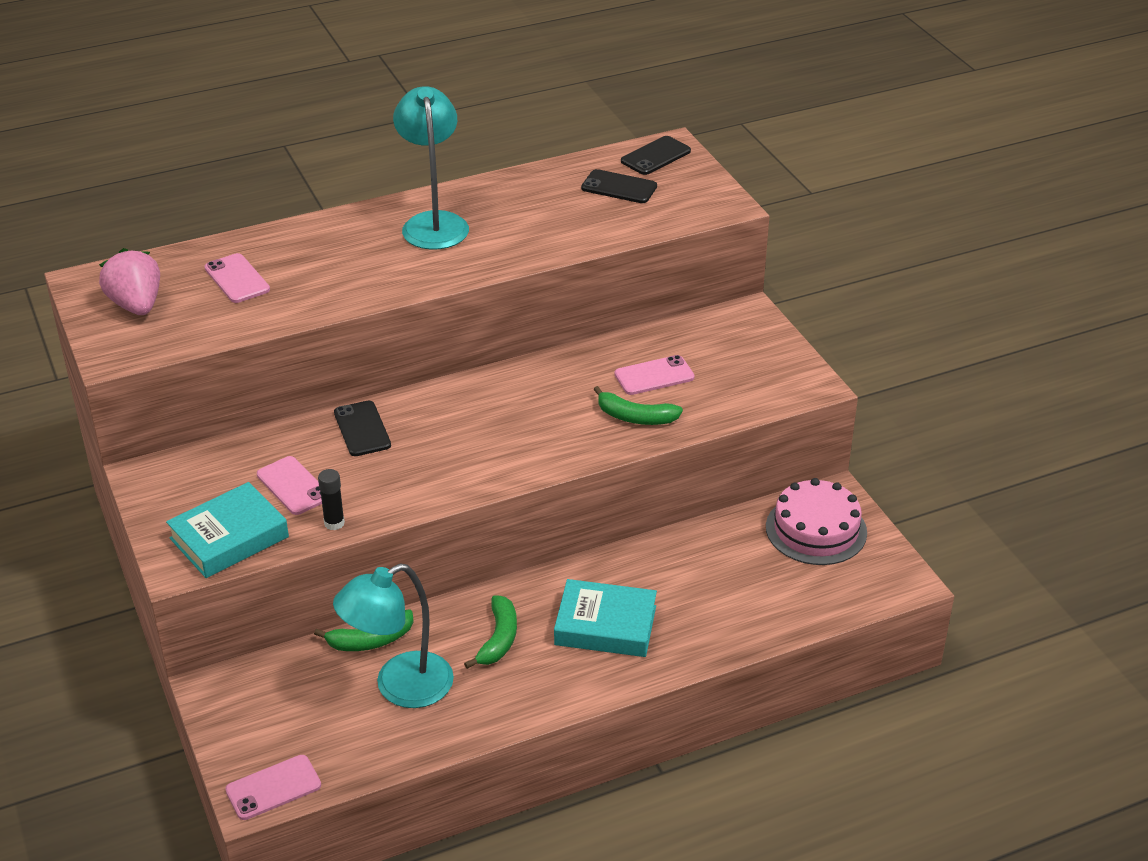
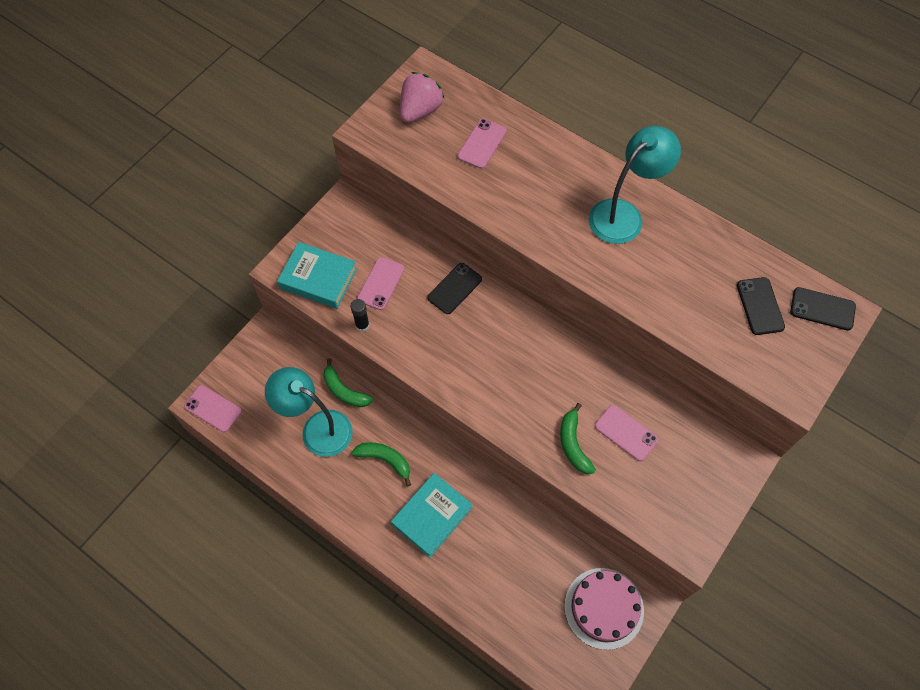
camera: 60 degrees right, 25 degrees up
green banana [464,595,517,669] -> green banana turned 135 degrees counterclockwise [352,442,411,486]
turquoise book [554,579,657,657] -> turquoise book turned 60 degrees clockwise [391,473,472,558]

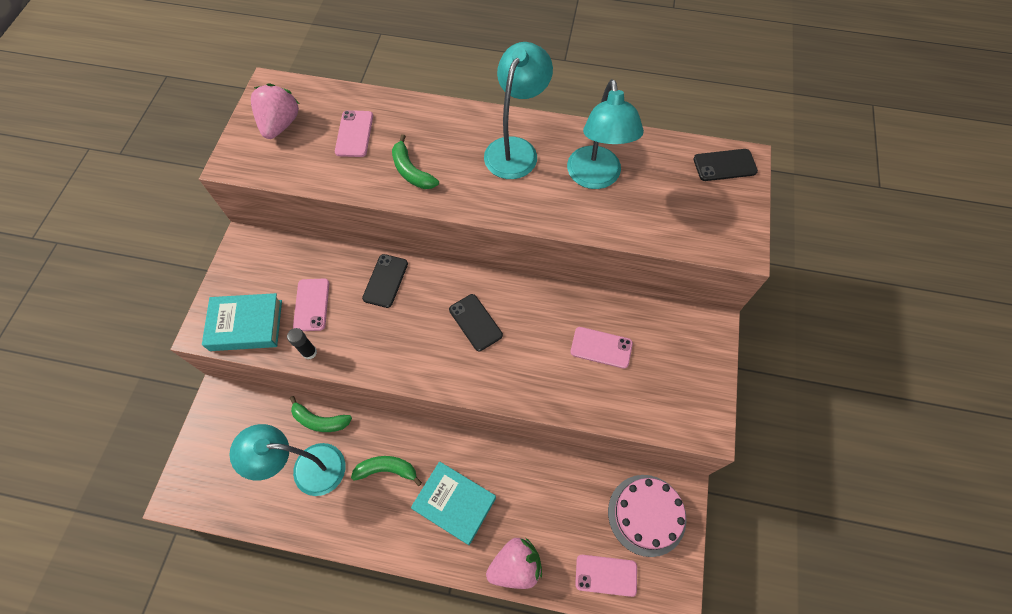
camera: 25 degrees left, 0 degrees up
pink phone [184,385,242,432] -> pink phone moved to [575,555,637,597]
turquoise book [391,473,472,558] -> turquoise book turned 75 degrees counterclockwise [411,461,496,545]
green banana [560,403,596,474] -> green banana moved to [392,134,439,189]
black phone [737,277,785,335] -> black phone moved to [449,294,503,351]
none -> pink strawberry [486,538,542,589]
none -> turquoise lamp [567,79,644,189]

